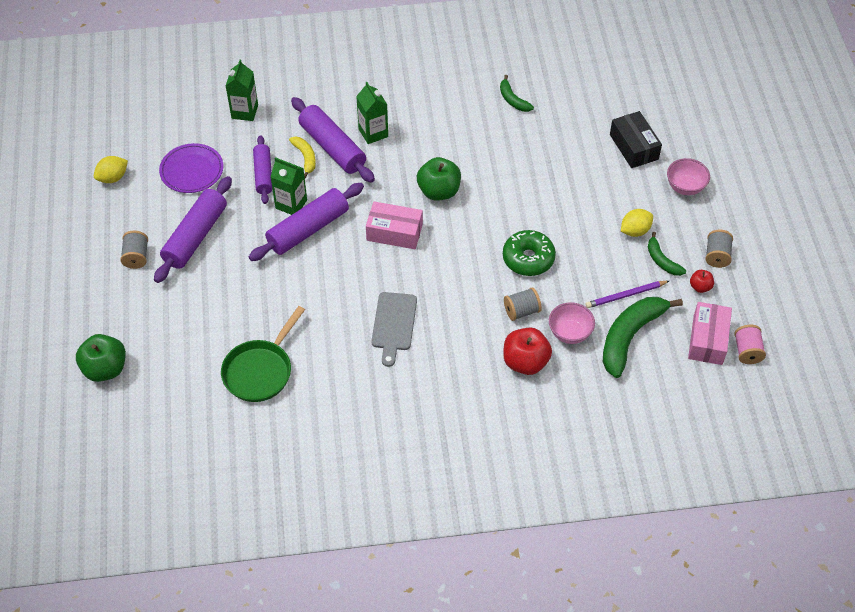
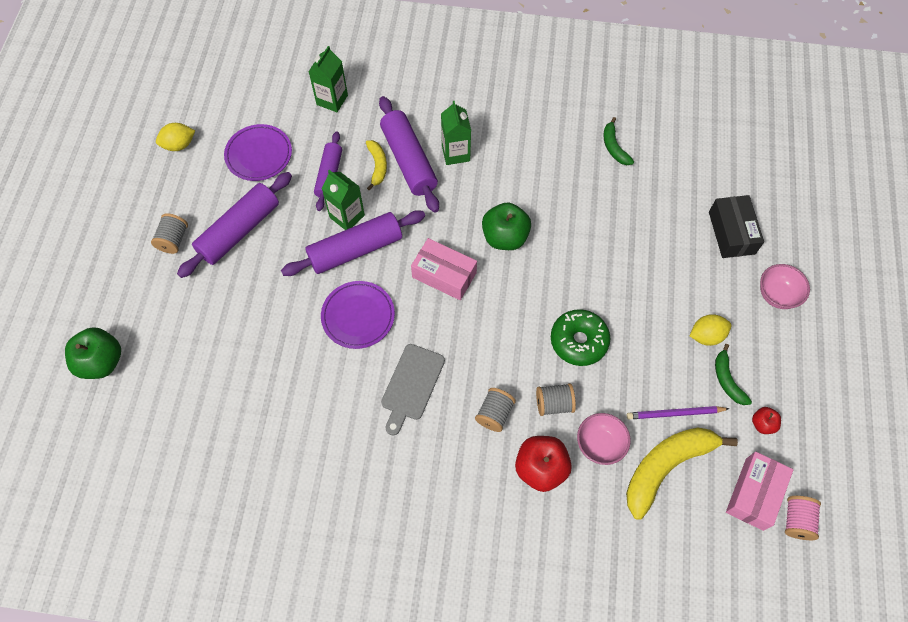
camera: 15 degrees right, 10 degrees up
green pan [221,306,305,402] -> none
green banana [603,297,683,378] -> yellow banana [626,428,738,520]
grey spool [705,229,733,268] -> grey spool moved to [475,388,516,432]
none -> purple plate [321,281,395,349]

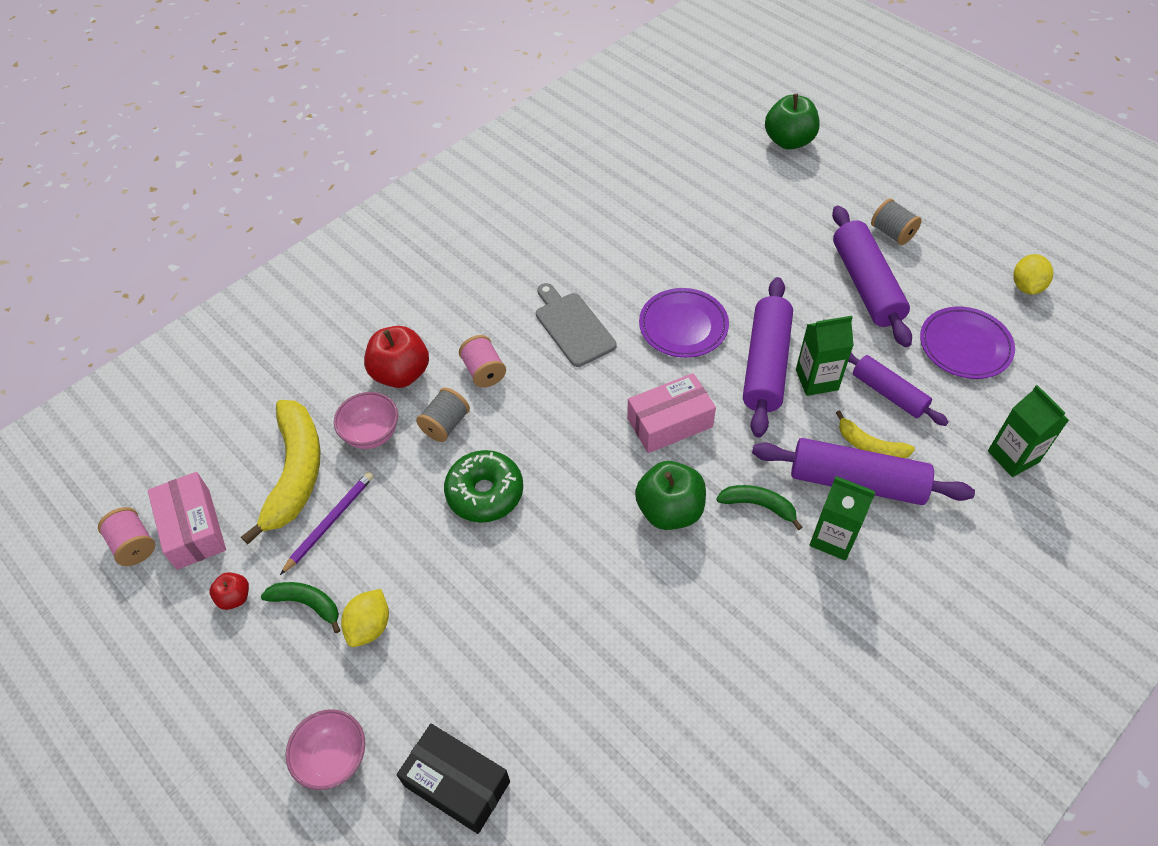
camera: 130 degrees right, 10 degrees down
grey spool [475,388,516,432] -> pink spool [459,335,506,388]
green banana [603,117,634,165] -> green banana moved to [716,485,803,530]

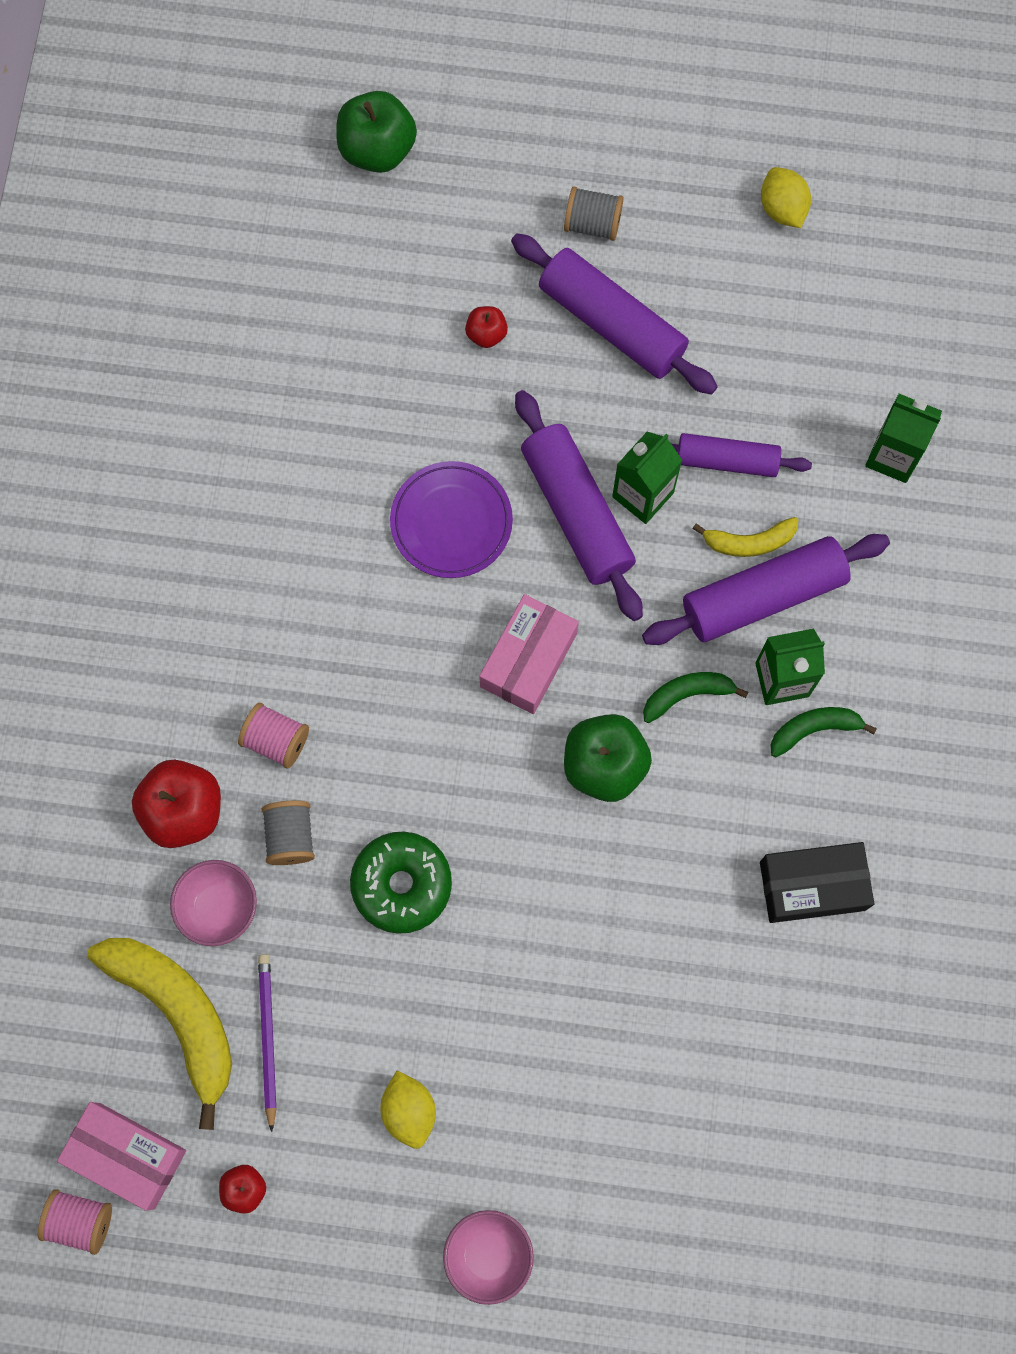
camera: 40 degrees left, 20 degrees up
green banana [261,582,340,633] -> green banana moved to [770,707,877,757]
black box [396,724,510,834] -> black box moved to [760,842,874,923]
grey cutting board [536,283,617,367] -> none
purple plate [920,307,1015,379] -> none
none -> red apple [465,306,508,348]

